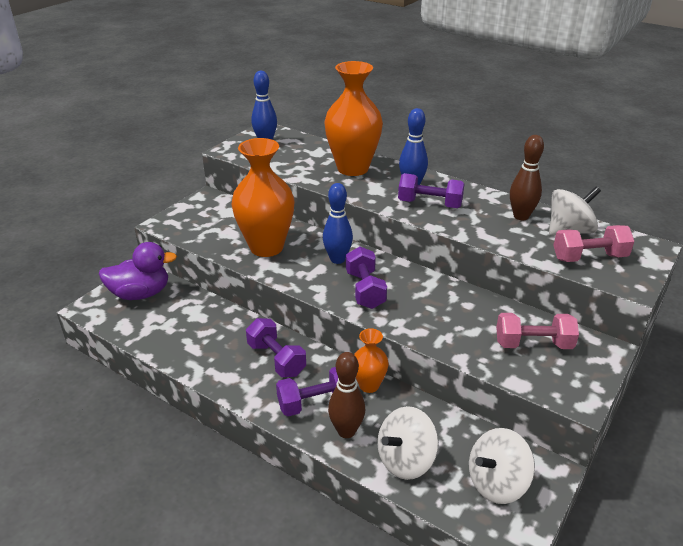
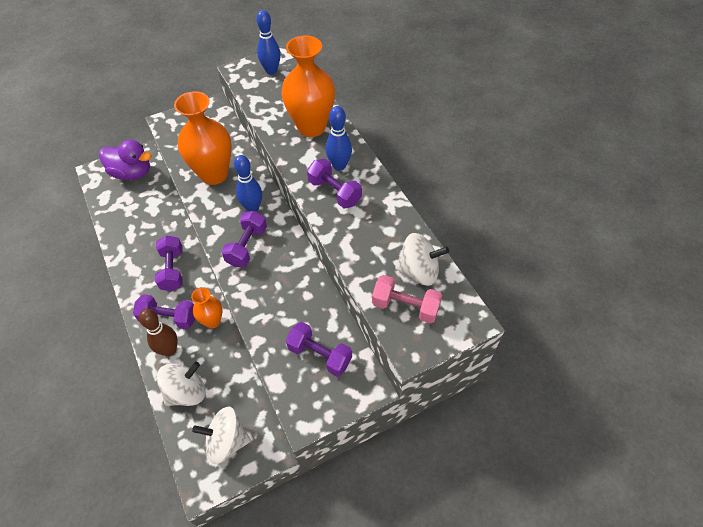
camera: 30 degrees right, 20 degrees up
white spinning top [377,406,439,480] -> white spinning top turned 150 degrees clockwise [157,362,206,406]
pink dumbbell [496,313,579,349] -> purple dumbbell [286,322,352,377]
brown bowling pin [510,135,544,220] -> none

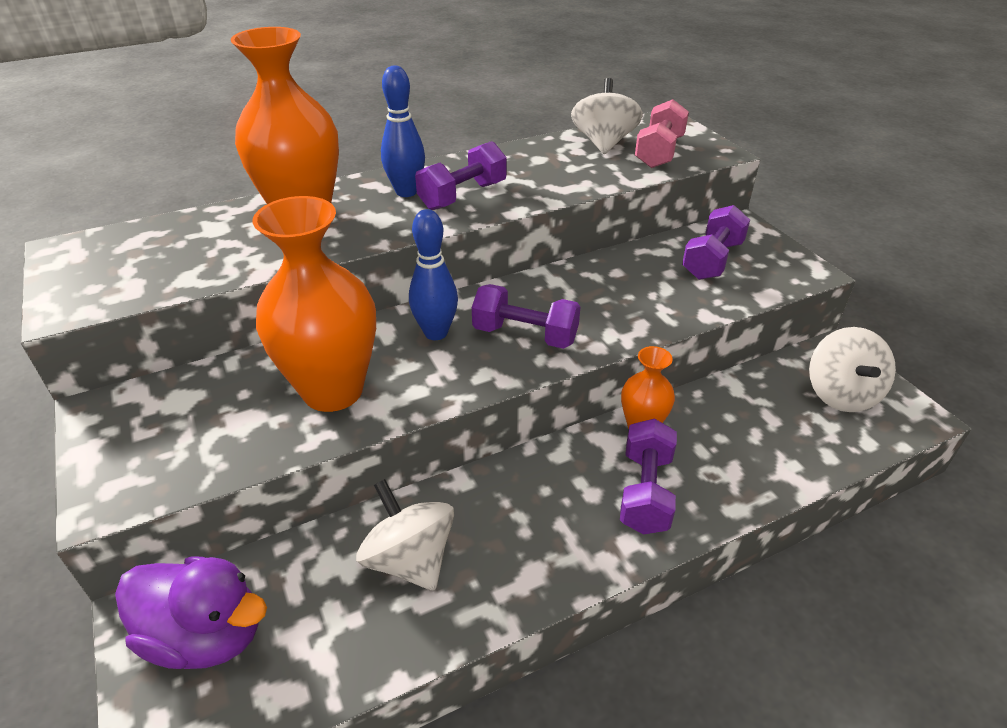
camera: 90 degrees left, 15 degrees down
purple duck [99,140,151,180] -> purple duck turned 90 degrees clockwise [115,556,267,669]
brown bowling pin [139,309,178,356] -> none
purple dumbbell [155,235,182,291] -> none
white spinning top [157,362,206,406] -> white spinning top moved to [356,479,454,591]
blue bowling pin [256,10,281,75] -> none

